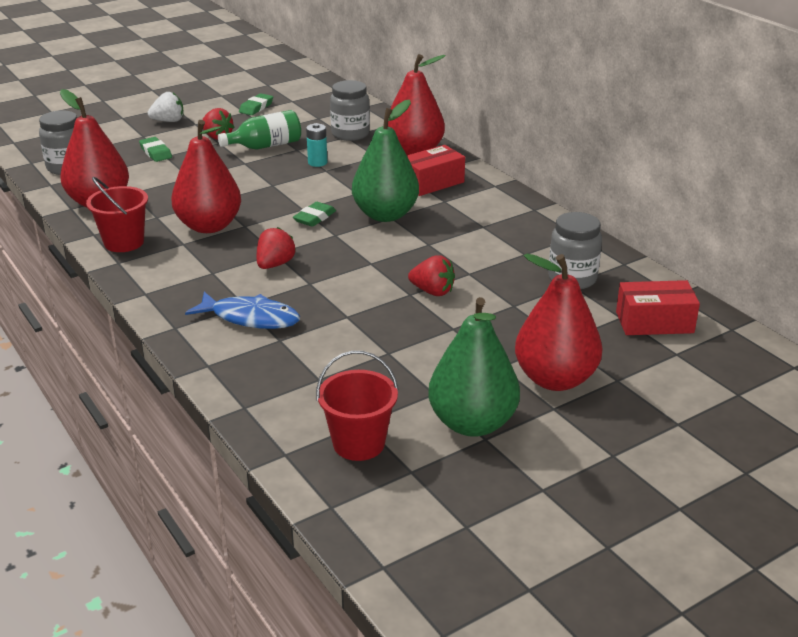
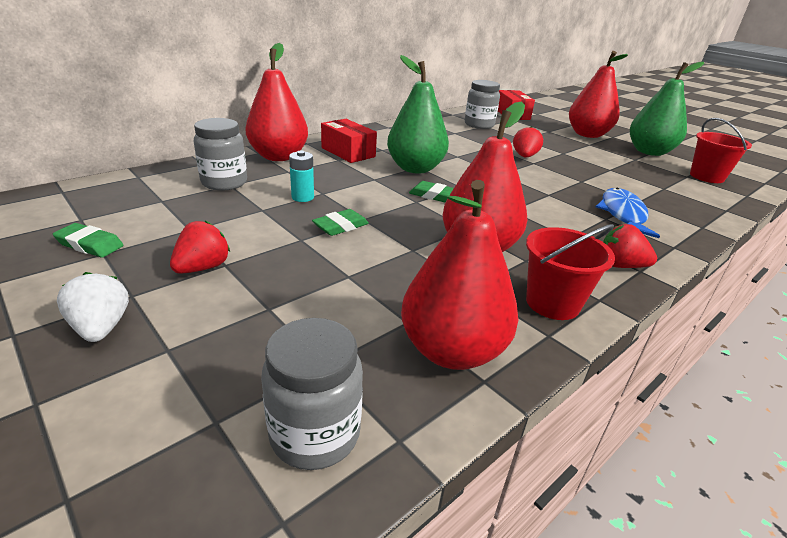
camera: 100 degrees left, 0 degrees up
green eraser [139,137,172,162] -> green eraser moved to [312,209,369,236]
green bottle [218,110,301,149] -> none
red strawberry [257,227,296,269] -> red strawberry moved to [603,224,657,268]

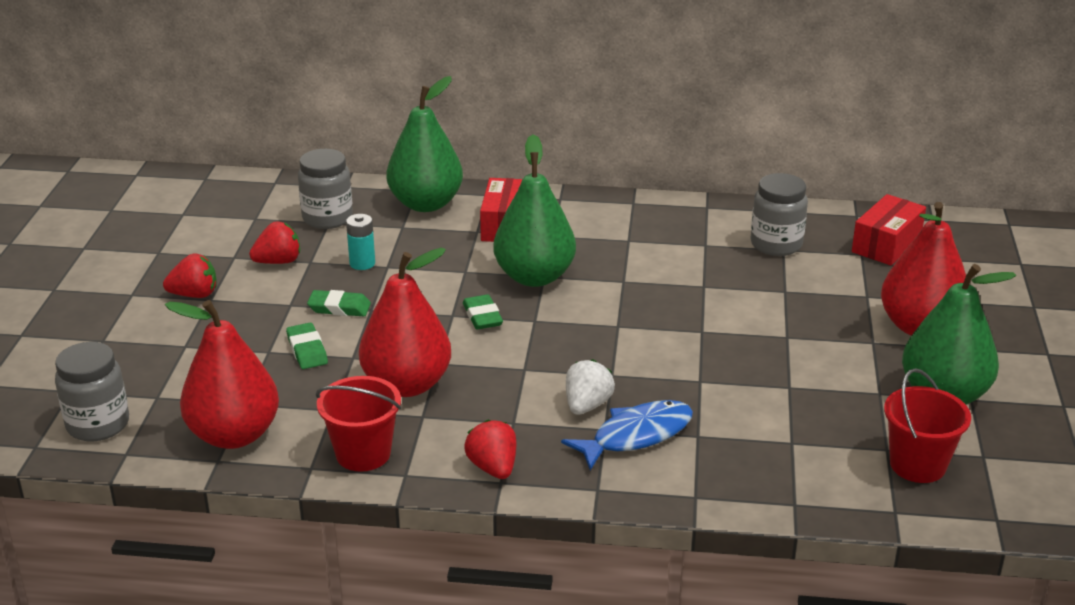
camera: 50 degrees right, 0 degrees up
green eraser [53,223,124,258] -> green eraser moved to [286,323,328,369]
white strawberry [57,272,129,342] -> white strawberry moved to [566,359,615,415]
red pear [245,43,308,161] -> green pear [386,76,463,212]
red strawberry [513,126,543,158] -> red strawberry moved to [249,221,300,264]

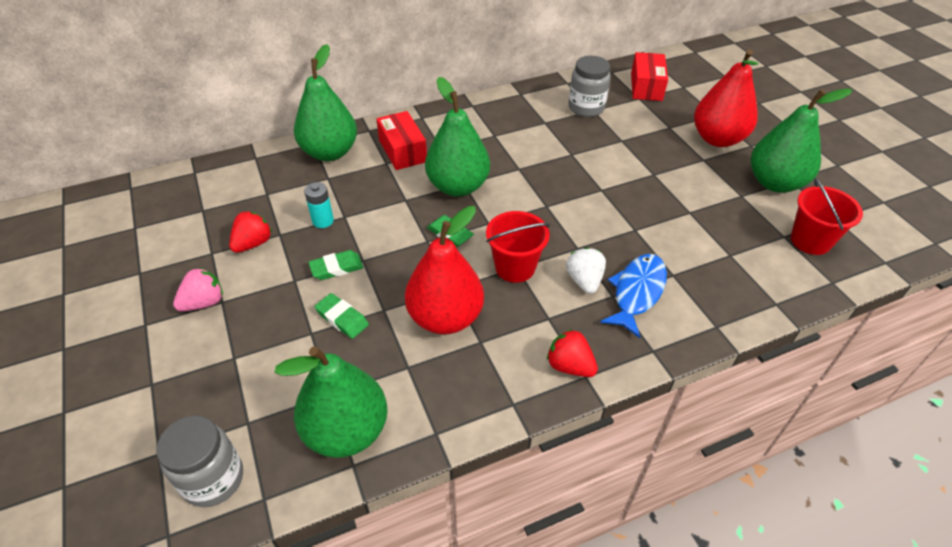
camera: 30 degrees left, 15 degrees up
red strawberry [163,254,216,298] -> pink strawberry [173,267,223,311]
red pear [165,300,279,449] -> green pear [274,346,388,458]
grey jar [298,149,353,229] -> none
red bucket [316,376,401,472] -> red bucket moved to [486,211,550,283]

